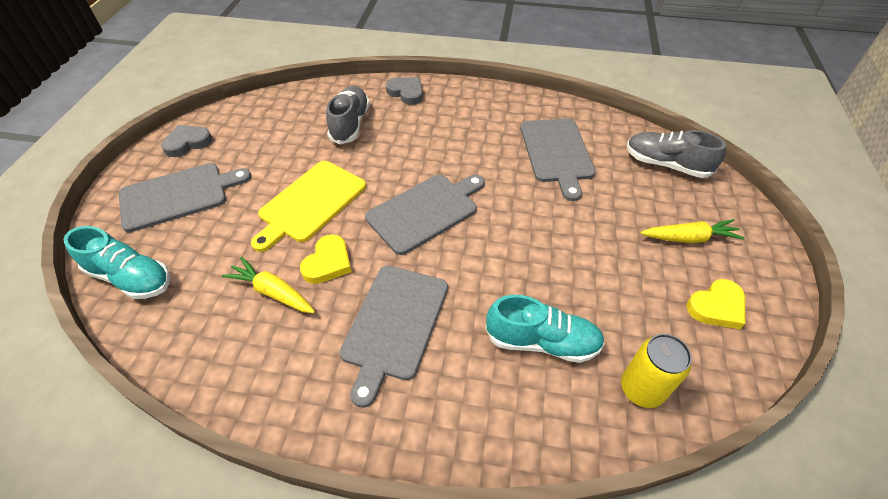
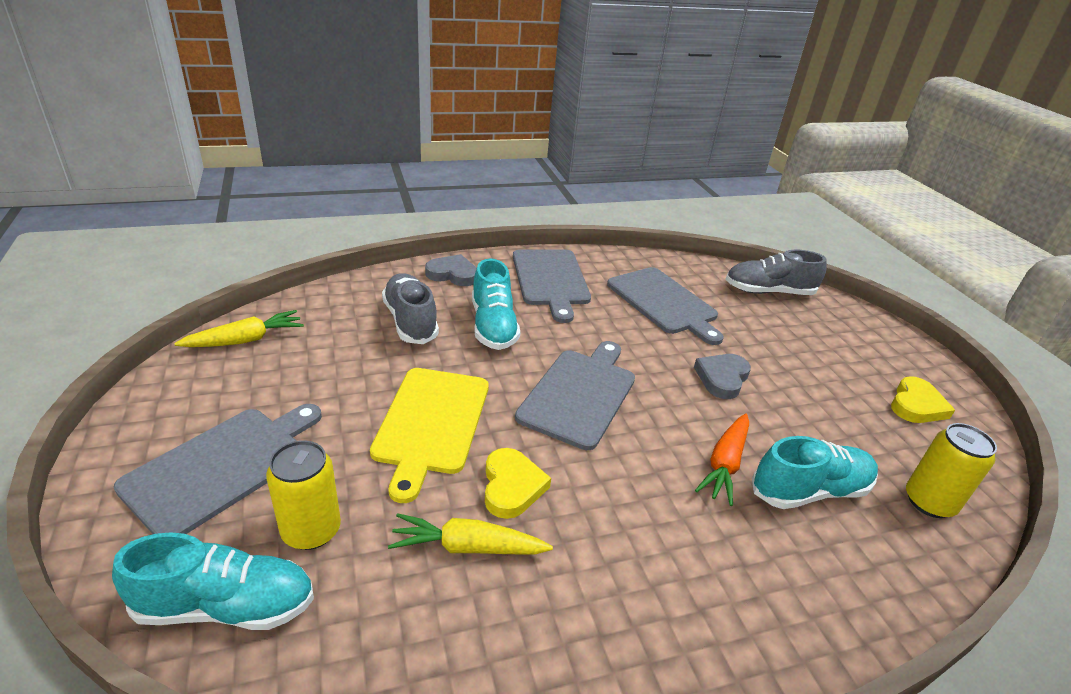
camera: 30 degrees left, 15 degrees down
grey heart [161,125,212,157] -> grey heart moved to [694,354,751,399]
grey cutting board [340,265,448,408] -> grey cutting board moved to [513,250,591,323]
yellow carrot [641,219,745,243] -> yellow carrot moved to [174,310,304,347]
none -> yellow can [266,440,341,550]
none -> turquoise shoe [472,259,520,350]
none -> orange carrot [695,414,749,506]

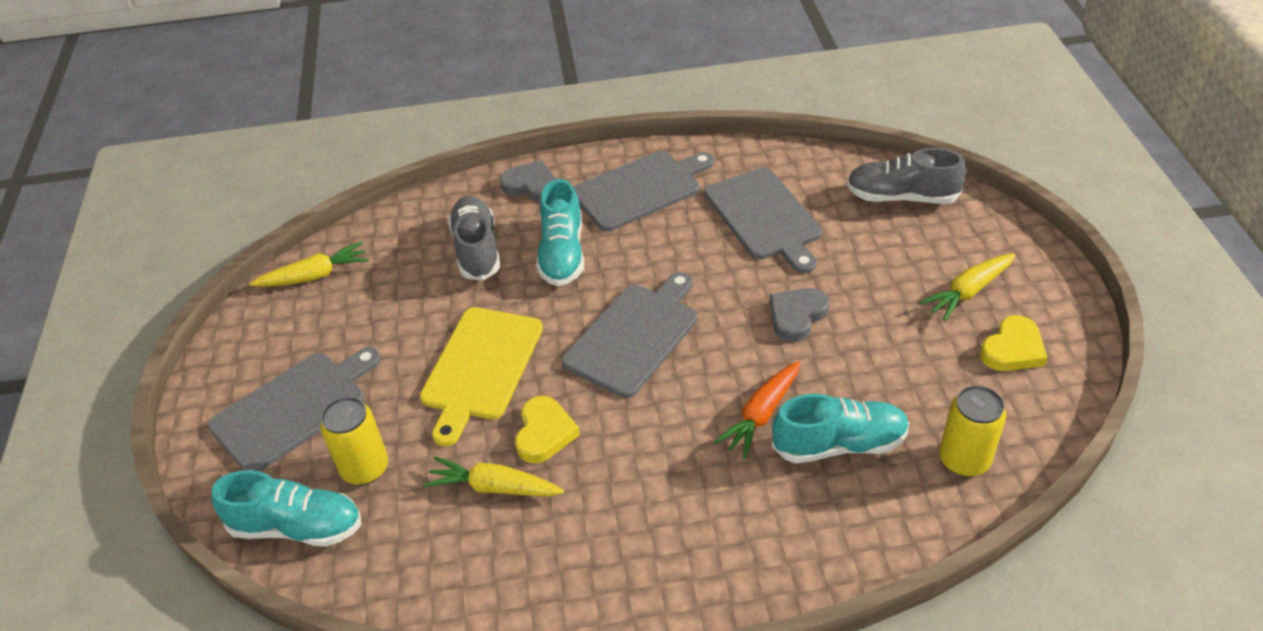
camera: 15 degrees right, 10 degrees up
grey cutting board [513,250,591,323] -> grey cutting board turned 120 degrees counterclockwise [573,151,714,231]
none -> yellow carrot [920,253,1015,321]

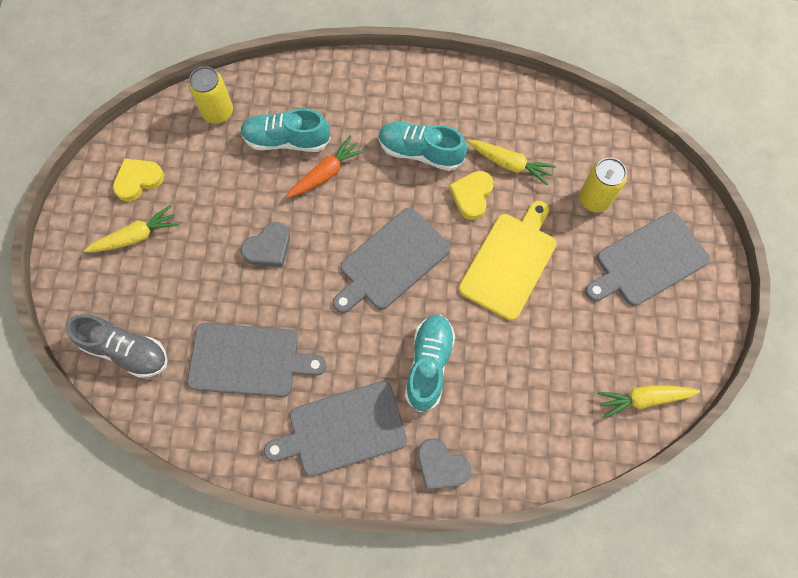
camera: 170 degrees left, 25 degrees up
turquoise shoe [211,470,361,547] -> turquoise shoe moved to [379,122,467,171]
grey shoe [448,196,501,281] -> none
grey cutting board [704,168,822,274] -> grey cutting board turned 105 degrees clockwise [187,323,327,397]

